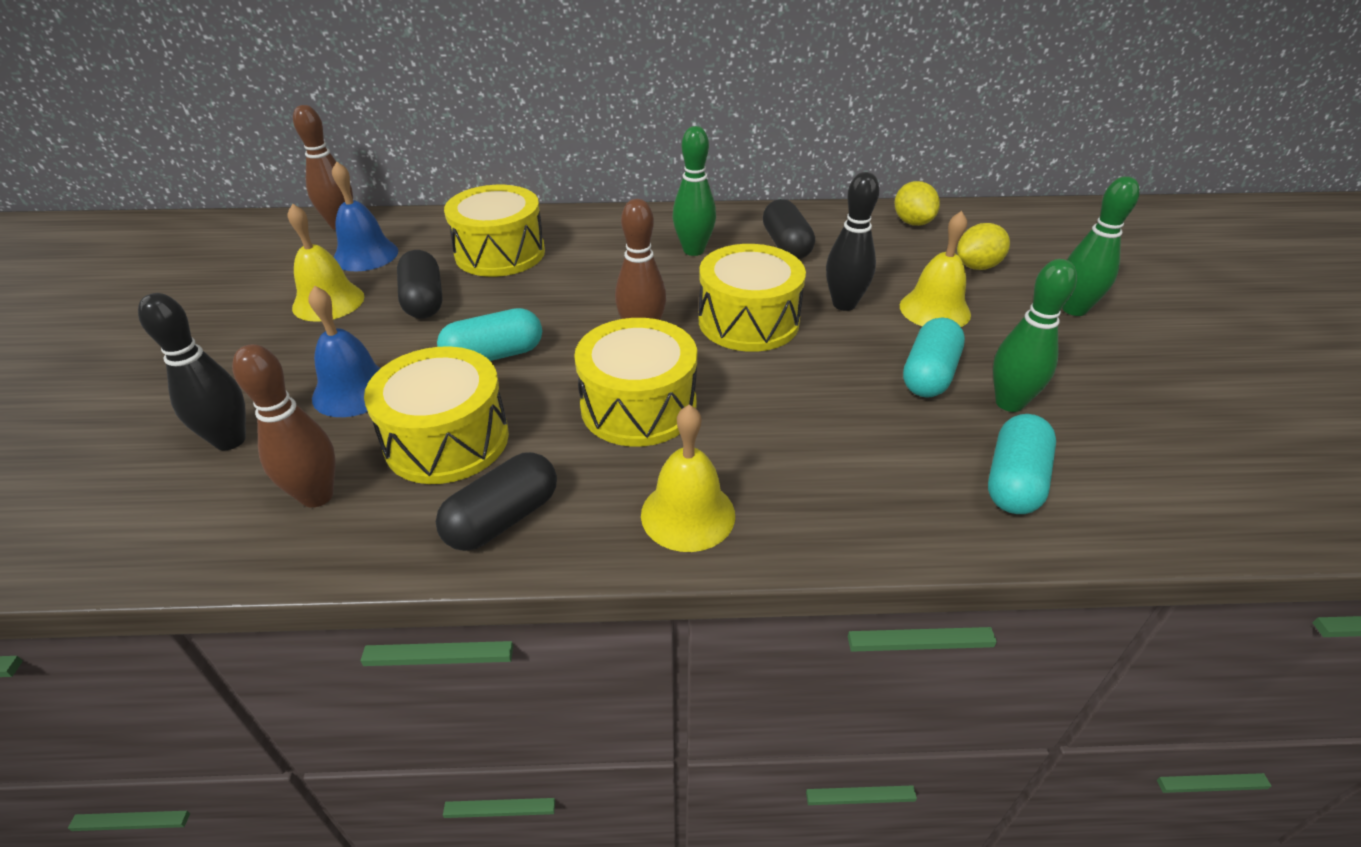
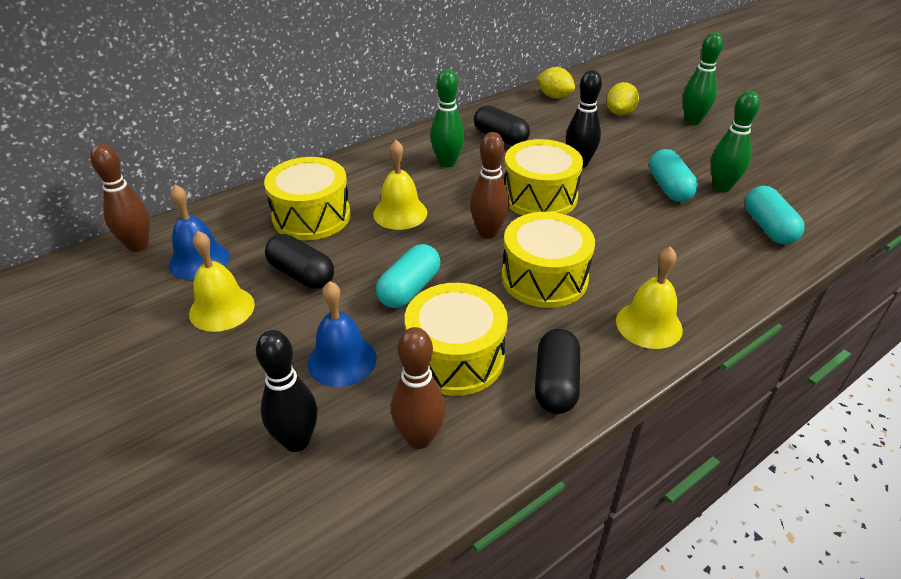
camera: 35 degrees left, 0 degrees up
yellow bell [900,211,971,327] -> yellow bell moved to [373,140,427,230]

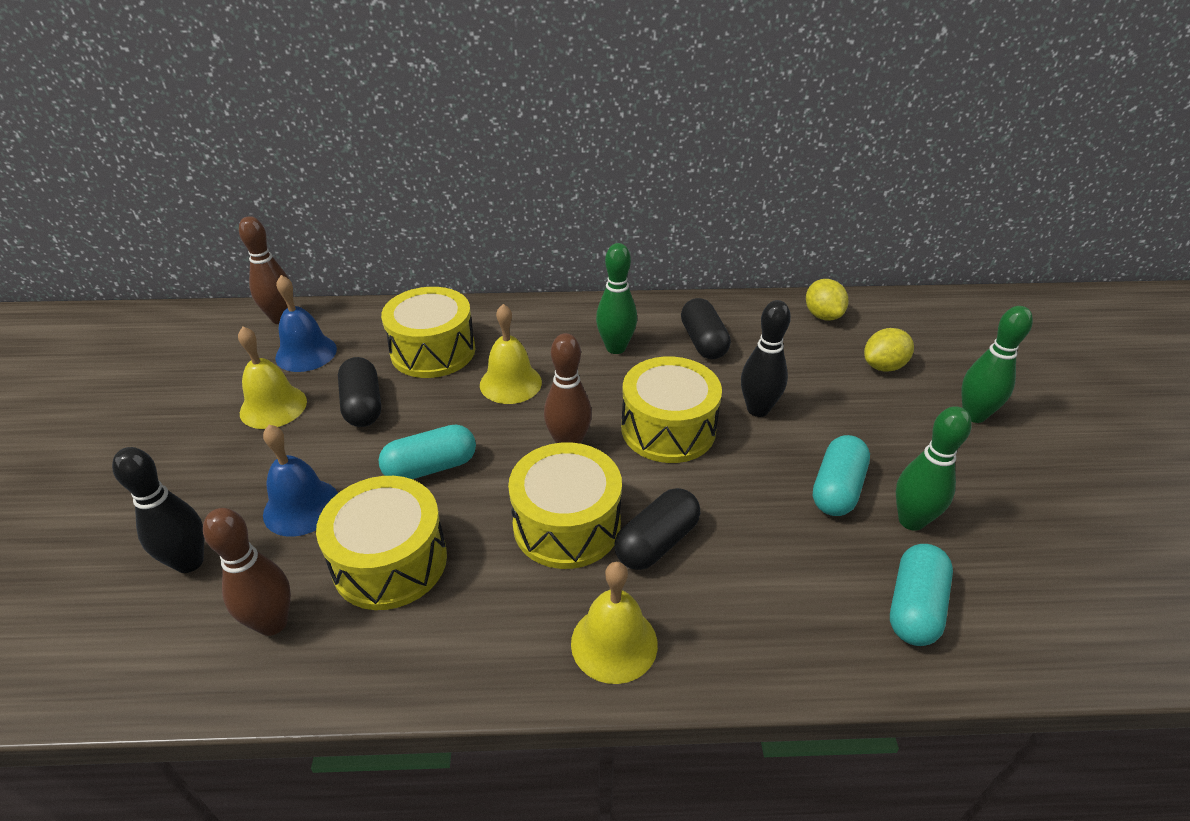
camera: 35 degrees right, 0 degrees up
black capsule [535,329,580,414] -> black capsule moved to [615,488,700,570]

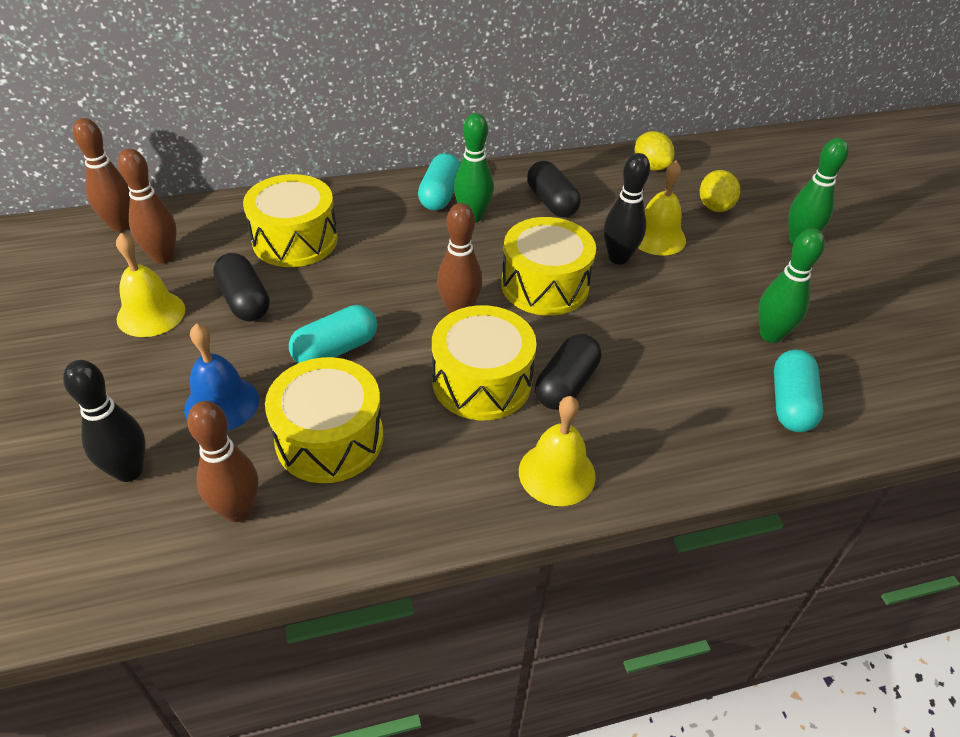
camera: 15 degrees left, 5 degrees up
blue bell [275,275,337,372] -> brown bowling pin [118,148,177,264]
yellow bell [480,304,542,404] -> yellow bell moved to [638,161,686,255]
turquoise capsule [813,435,870,516] -> turquoise capsule moved to [418,153,460,211]
yellow lemon [864,328,914,372] -> yellow lemon turned 45 degrees counterclockwise [700,170,740,212]

